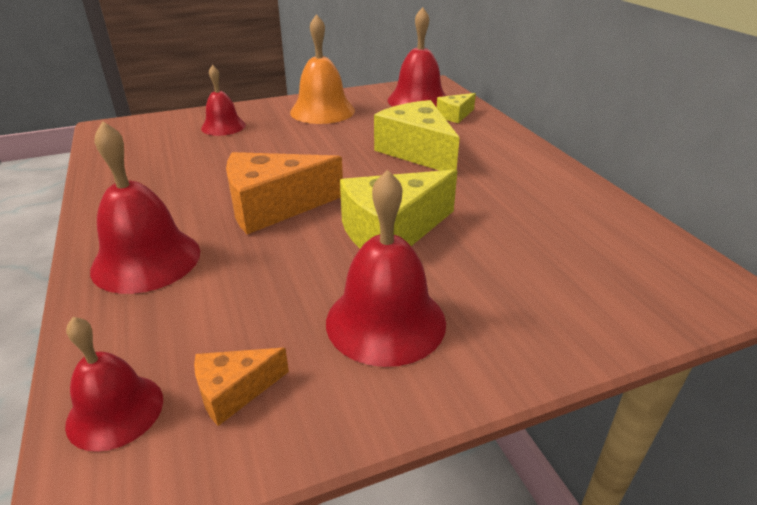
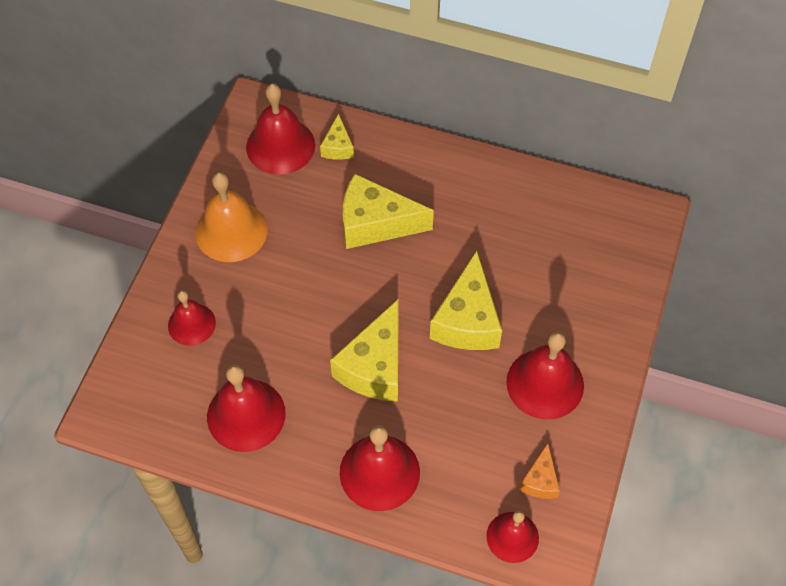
camera: 50 degrees left, 25 degrees up
orange cheese [226,152,343,234] -> yellow cheese [330,299,399,402]
none -> red bell [207,365,286,452]

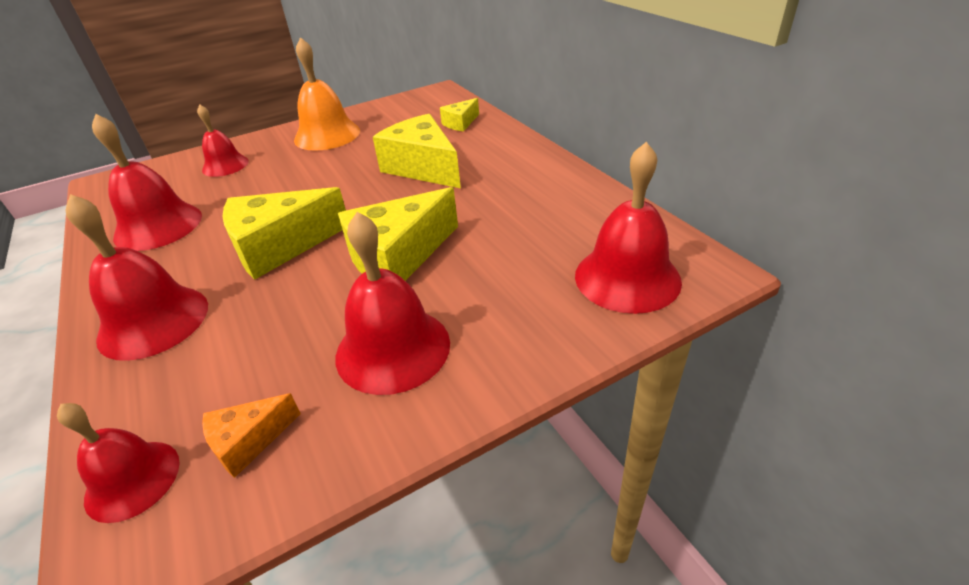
camera: 45 degrees right, 20 degrees down
red bell [246,84,315,175] -> red bell moved to [575,142,682,314]

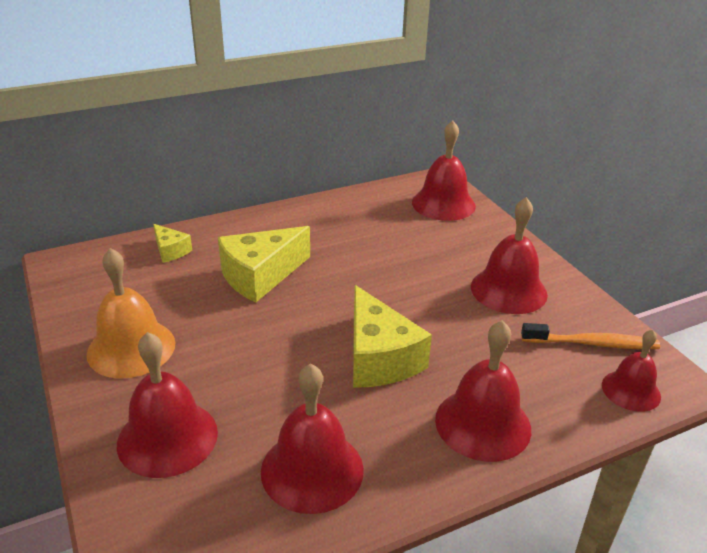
camera: 90 degrees left, 5 degrees down
red bell [197,104,249,177] -> red bell [117,332,218,478], size x1.58
orange cheese [202,393,301,478] -> orange toothbrush [521,323,660,349]
yellow cheese [338,187,458,281] -> none

